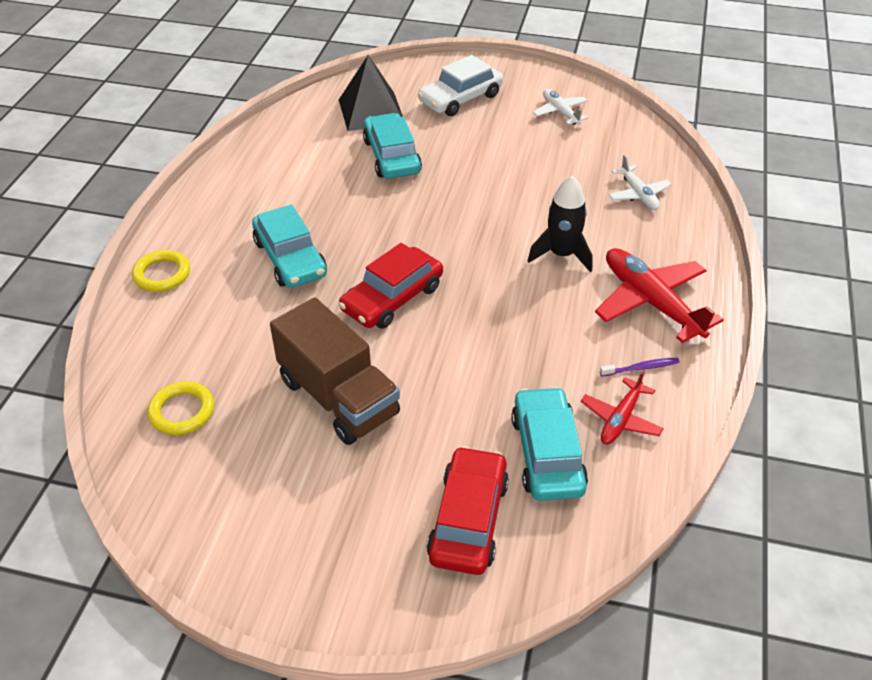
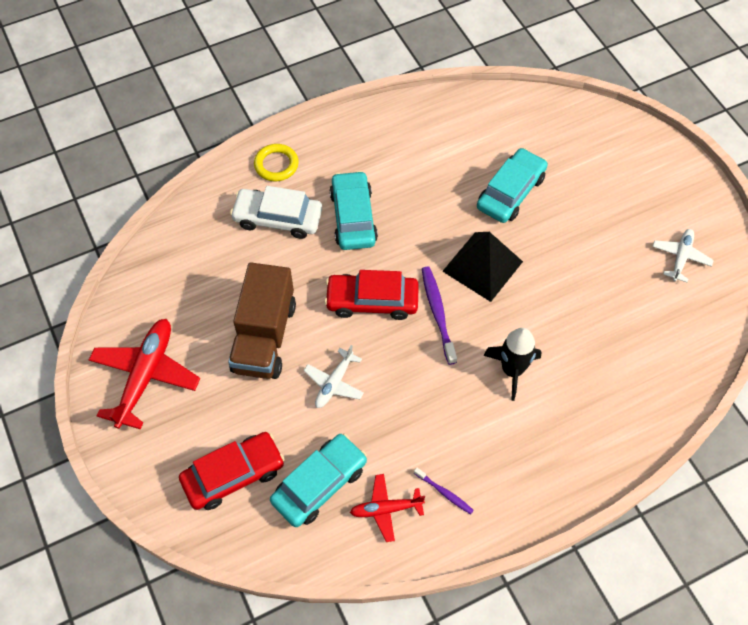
camera: 50 degrees right, 15 degrees up
yellow ring [147,381,214,435] -> none
turquoise car [252,204,327,288] -> turquoise car turned 150 degrees clockwise [330,171,378,250]
black pyramid [339,55,403,131] -> black pyramid moved to [442,232,523,302]
white car [418,55,503,116] -> white car moved to [230,186,322,239]
red plane [595,248,724,343] -> red plane moved to [89,319,200,429]
white plane [609,155,672,210] -> white plane moved to [304,345,364,408]
none -> purple toothbrush [422,267,457,365]

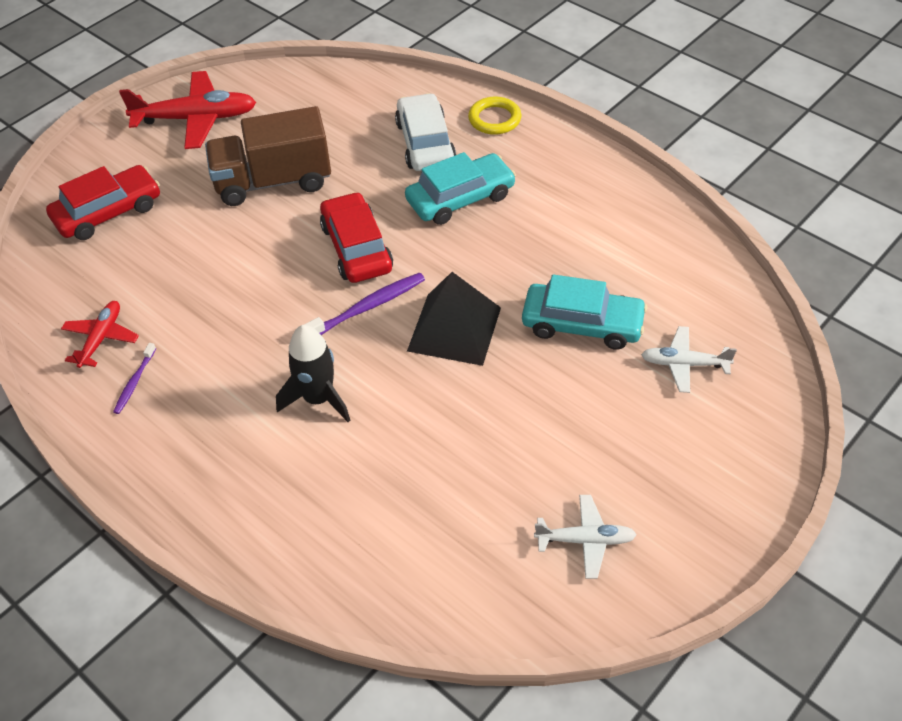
camera: 70 degrees right, 10 degrees down
red car [179,432,285,510] -> red car turned 75 degrees counterclockwise [46,165,160,240]
turquoise car [270,434,367,527] -> none
white plane [304,345,364,408] -> white plane moved to [641,326,737,393]
red plane [350,474,425,542] -> red plane turned 45 degrees clockwise [61,301,139,368]

